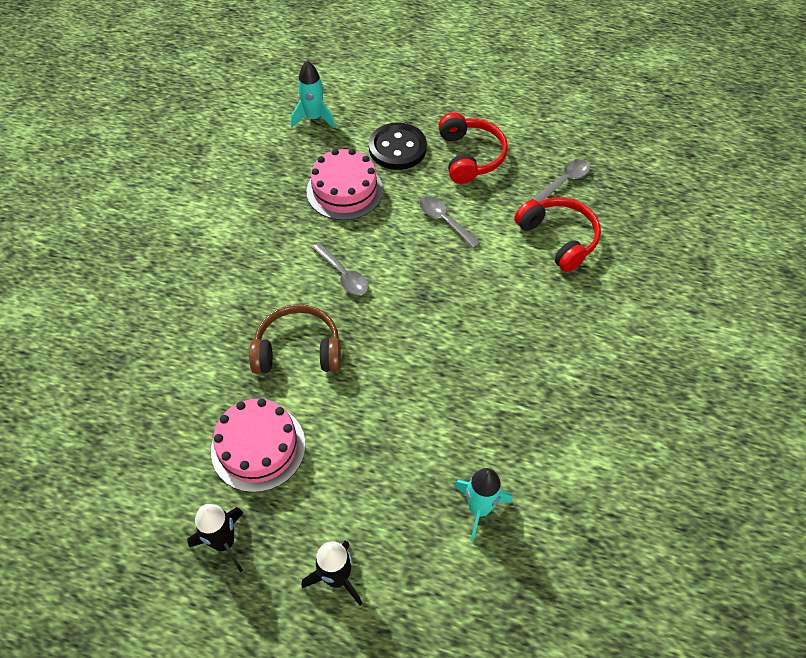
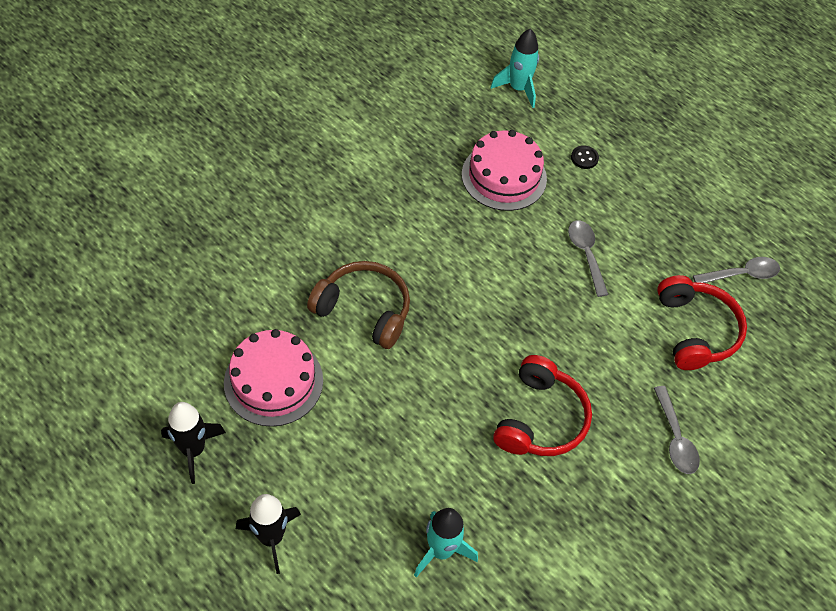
camera: 25 degrees right, 0 degrees up
grey spoon [312,242,369,295] -> grey spoon moved to [654,386,700,474]
black button [369,123,427,170] -> black button [571,145,599,169], size x0.42
red headphones [438,112,508,184] -> red headphones moved to [493,355,592,456]

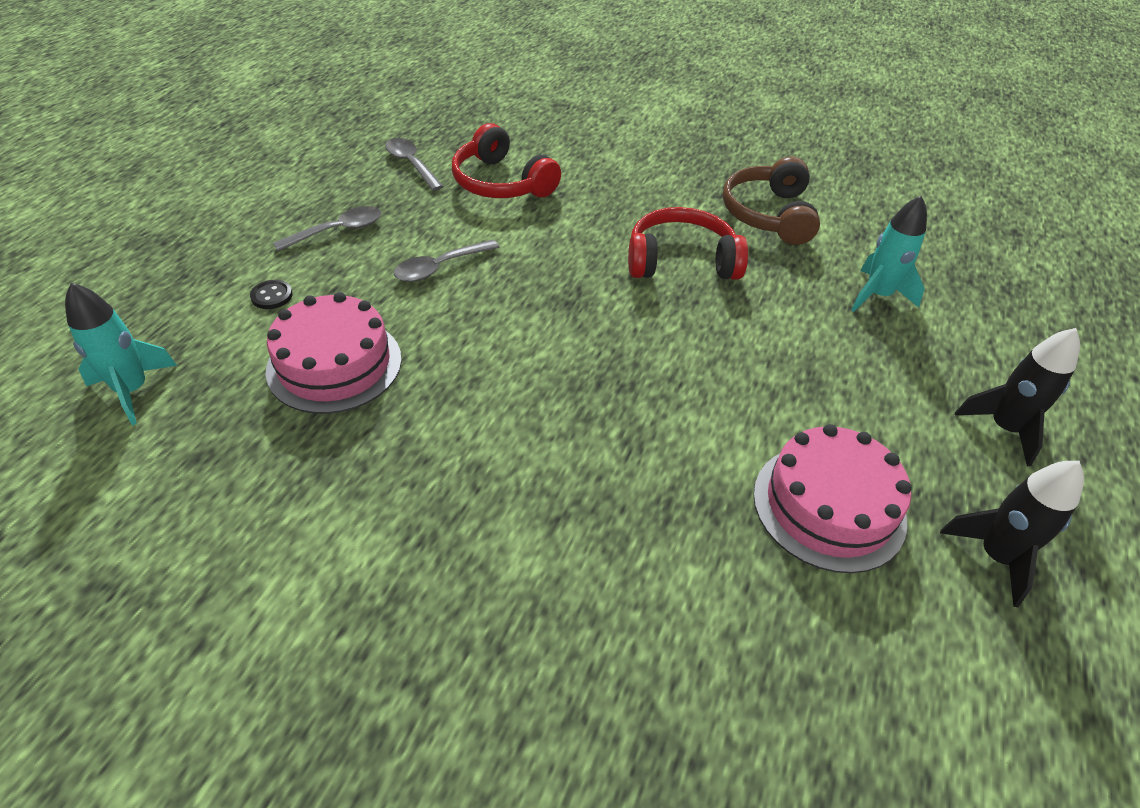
camera: 110 degrees left, 10 degrees down
brown headphones [307,261,410,349] -> brown headphones moved to [723,157,820,245]
grey spoon [654,386,700,474] -> grey spoon moved to [273,206,382,251]
red headphones [657,275,747,370] -> red headphones turned 105 degrees counterclockwise [452,123,561,198]

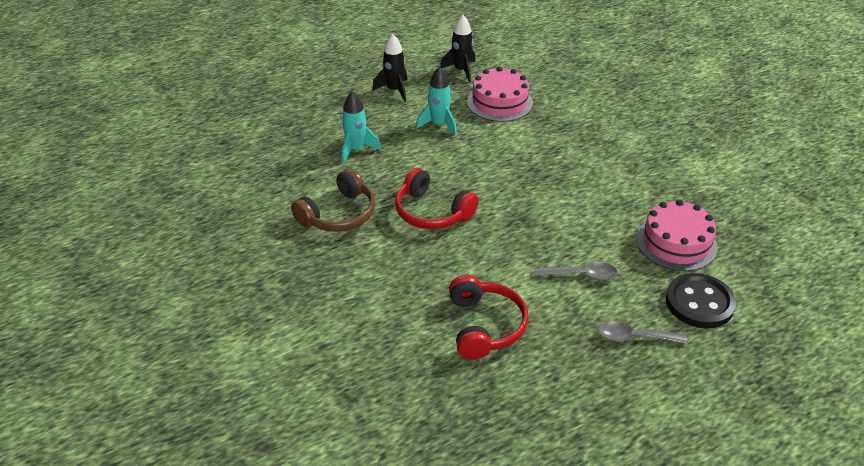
camera: 140 degrees left, 5 degrees down
turquoise rocket [65,283,177,425] -> turquoise rocket moved to [416,67,457,135]
black button [250,280,293,309] -> black button [666,273,736,329], size x2.40
grey spoon [385,138,444,191] -> none

